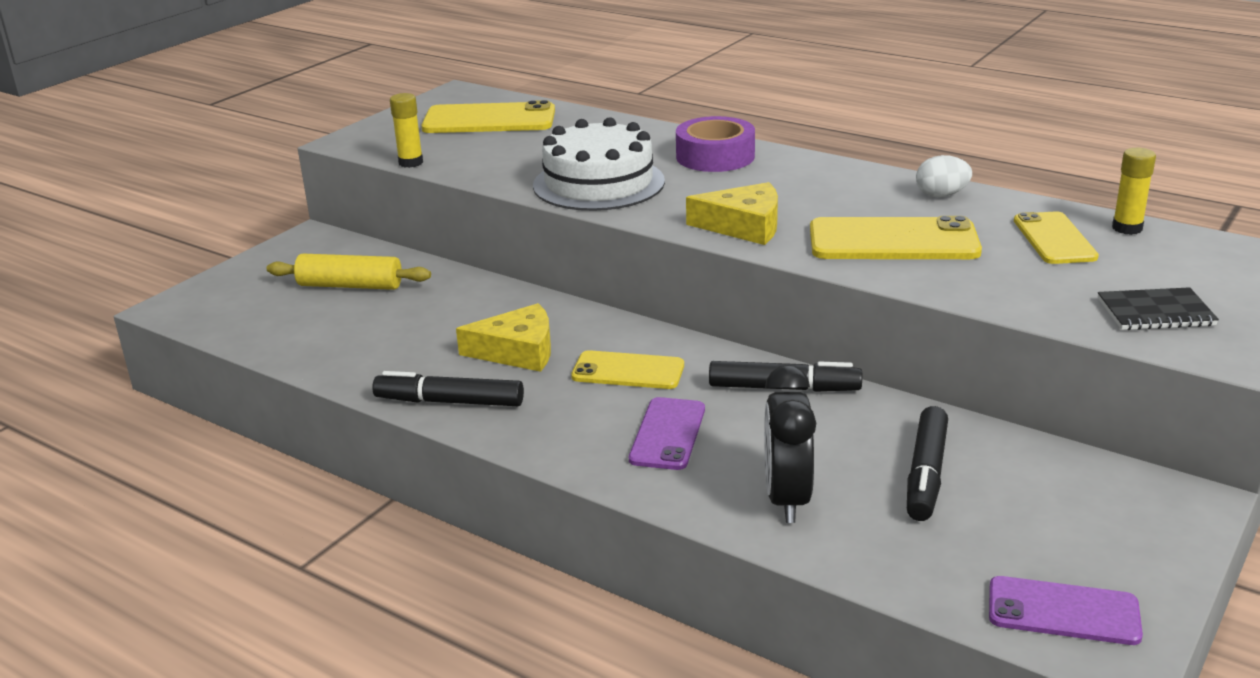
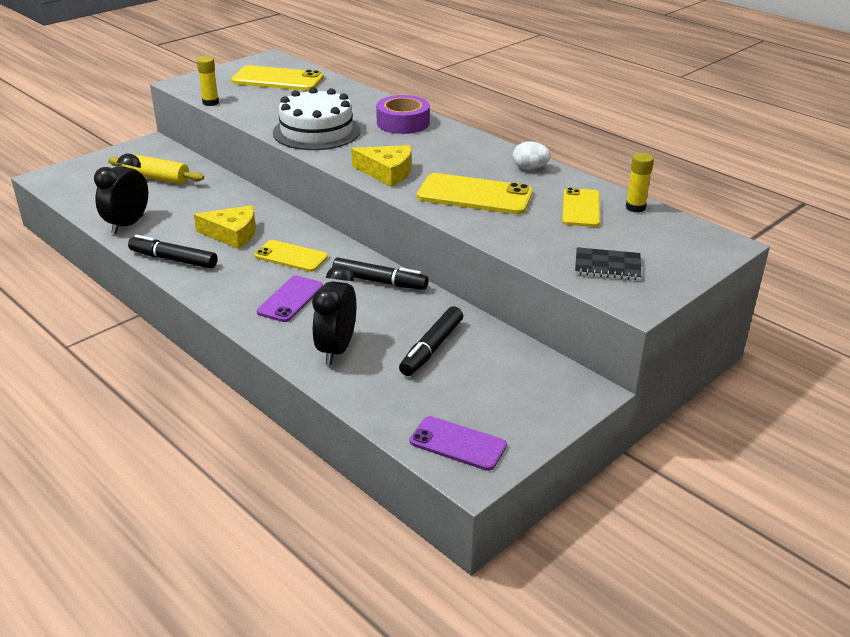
camera: 10 degrees right, 5 degrees up
none -> black clock [94,154,148,234]

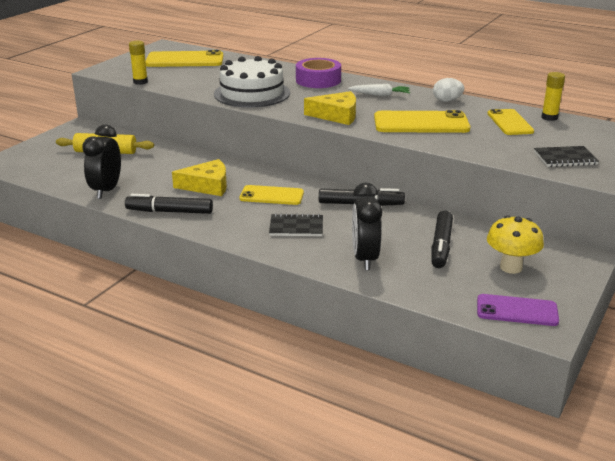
camera: 15 degrees left, 5 degrees down
purple phone [257,276,323,322] -> black notebook [269,213,323,236]
none -> white carrot [348,84,410,96]
none -> yellow mushroom [487,215,544,274]

